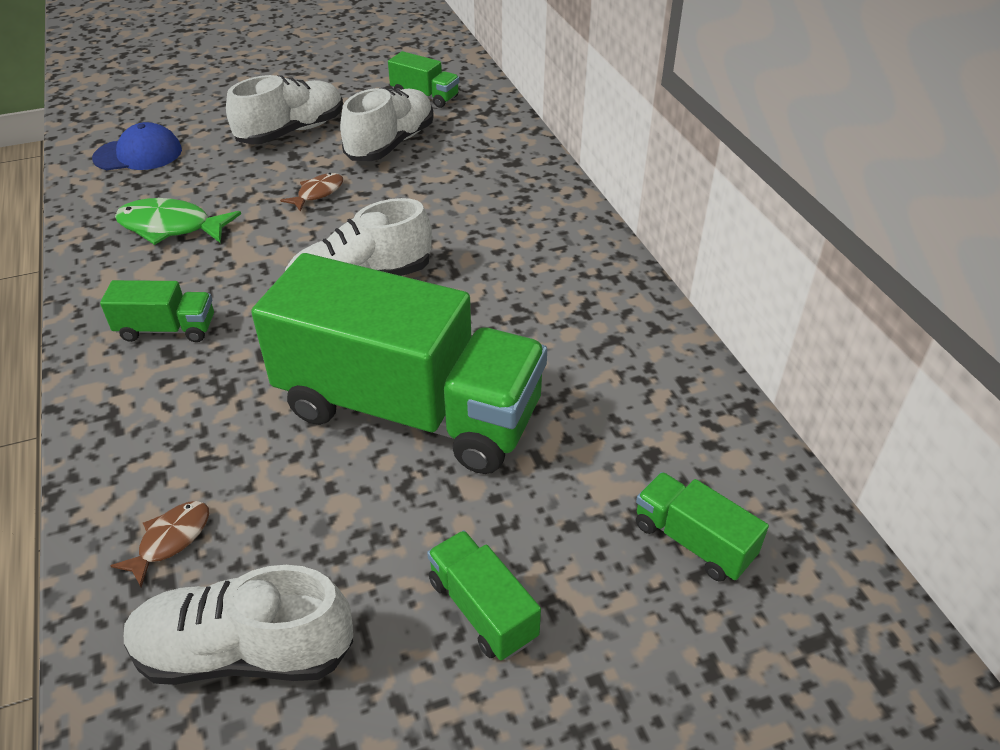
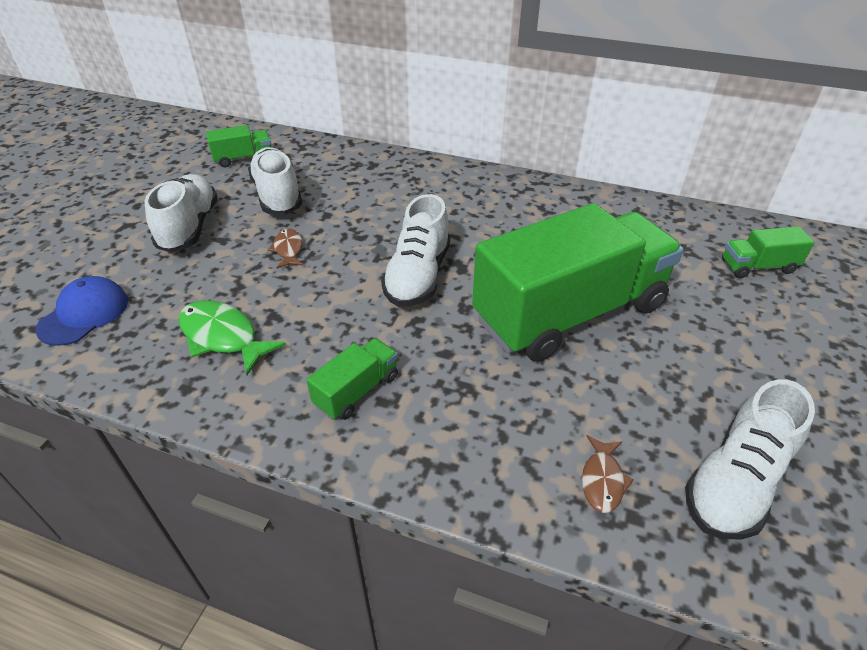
camera: 50 degrees left, 0 degrees up
brown fish [110,501,209,587] -> brown fish turned 150 degrees counterclockwise [582,435,634,513]
green fish [115,198,241,245] -> green fish turned 75 degrees clockwise [178,300,286,375]
green truck [427,530,541,660] -> none

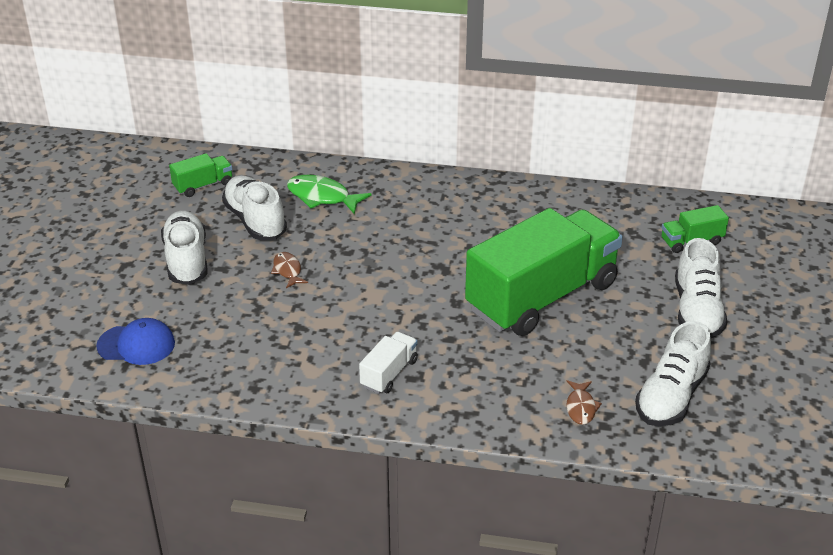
camera: 10 degrees left, 5 degrees down
blue cap [35,276,128,346] -> blue cap turned 75 degrees clockwise [96,318,175,365]
green fish [178,300,286,375] -> green fish moved to [287,175,371,215]
green truck [307,338,398,420] -> white truck [359,332,418,394]
white shoe [381,194,450,307] -> white shoe moved to [675,238,727,338]

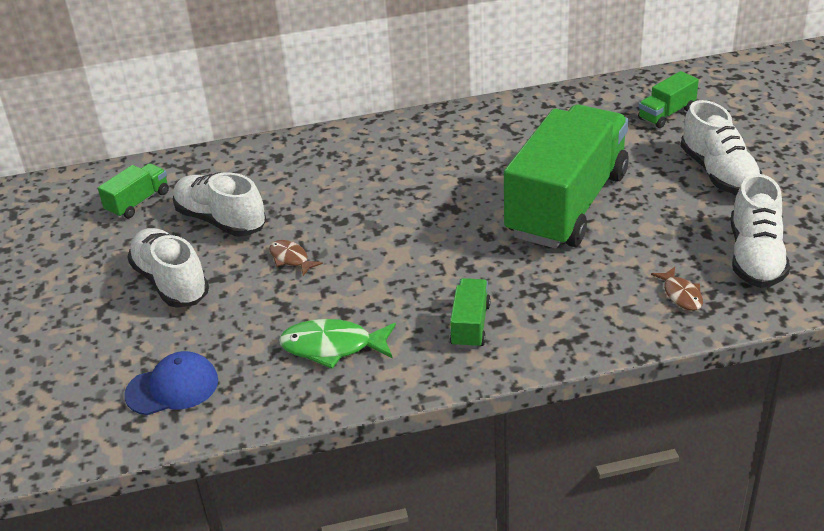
camera: 20 degrees left, 0 degrees up
green fish [287,175,371,215] -> green fish moved to [279,319,396,369]
white truck [359,332,418,394] -> green truck [450,278,491,349]

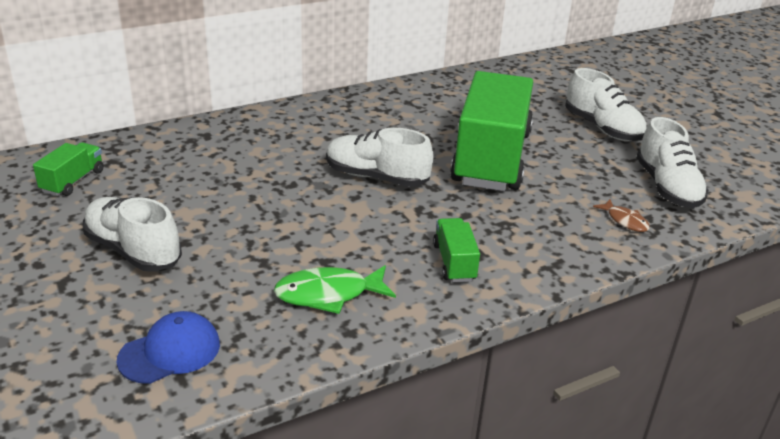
camera: 20 degrees left, 5 degrees down
white shoe [173,172,266,237] -> white shoe moved to [326,127,434,187]
brown fish [269,240,323,276] -> none
green truck [638,71,699,128] -> none

